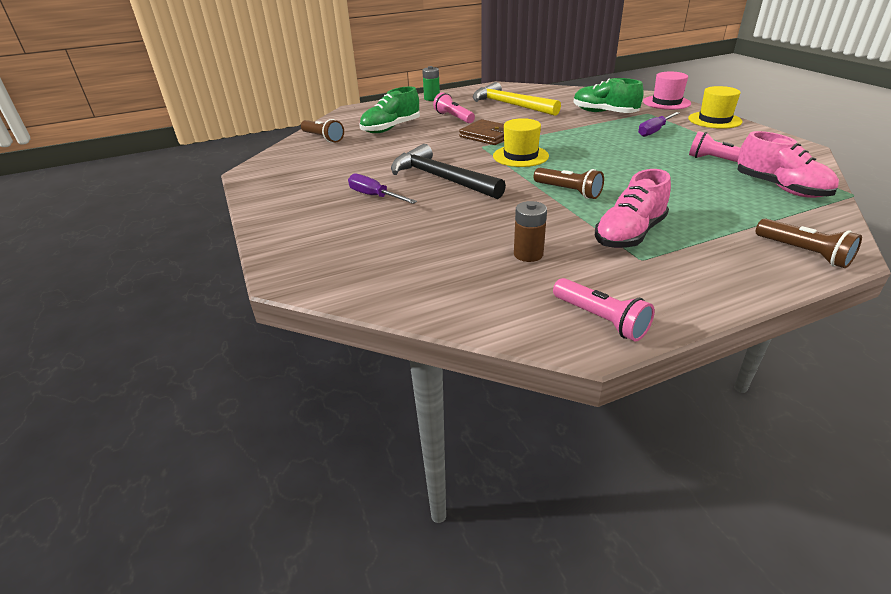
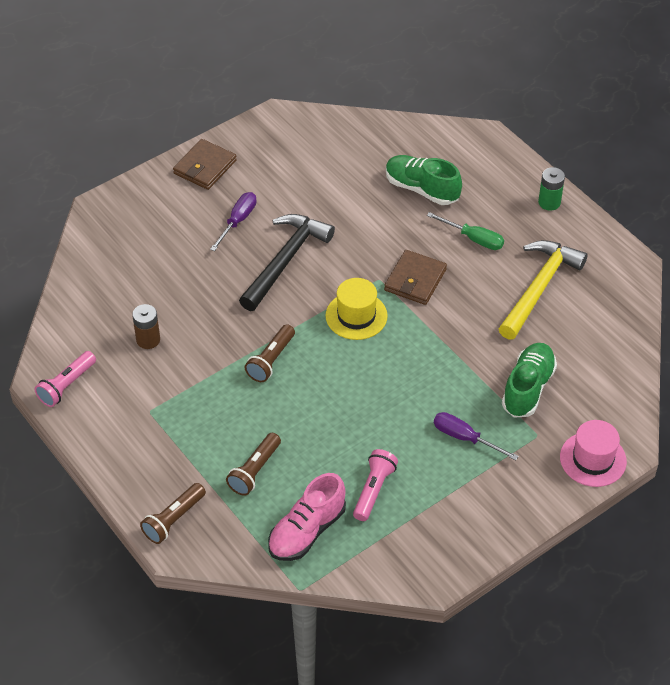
camera: 75 degrees right, 15 degrees up
brown flashlight [301,119,344,143] -> brown flashlight moved to [226,433,281,496]
pink flashlight [433,93,475,123] -> green screwdriver [427,212,504,250]
pink shoe [595,169,671,248] -> none
yellow hat [688,86,742,129] -> none
none -> brown wallet [173,139,237,190]

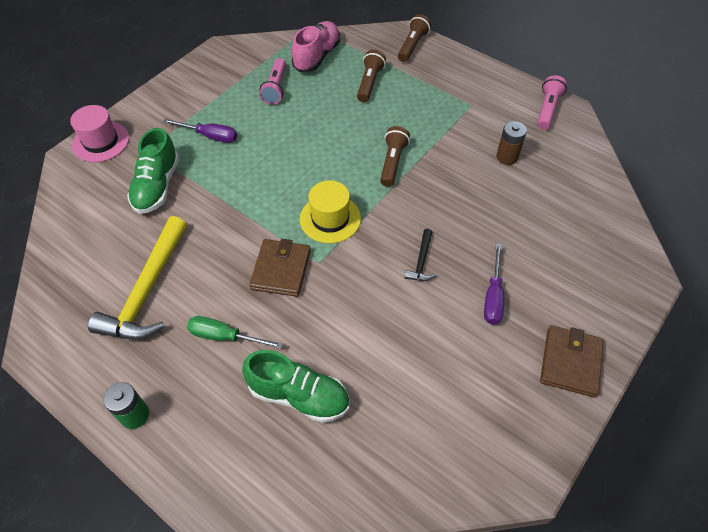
camera: 165 degrees right, 5 degrees up
black hammer [239,214,335,311] -> black hammer [405,229,436,281], size x0.45

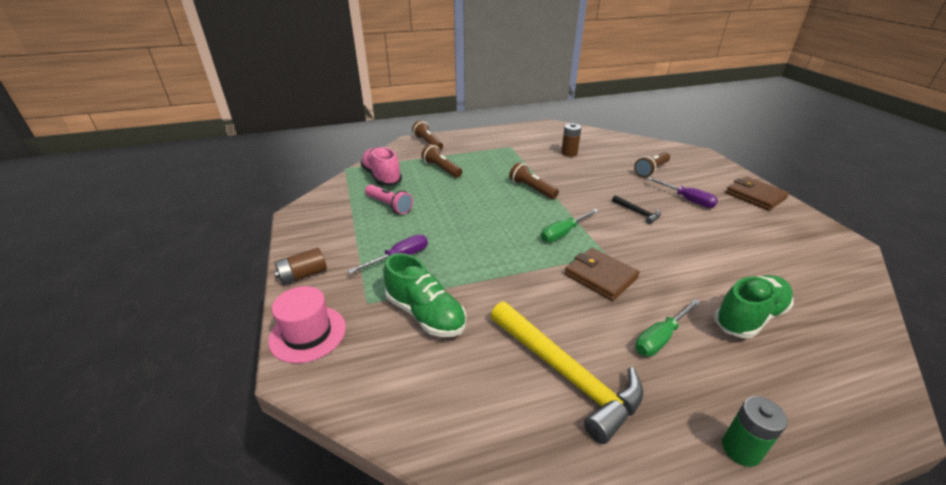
camera: 55 degrees left, 20 degrees down
yellow hat [300,181,361,243] -> green screwdriver [541,209,599,242]
pink flashlight [537,75,567,130] -> none
none -> brown battery [274,248,327,285]
none -> brown flashlight [634,152,670,177]

